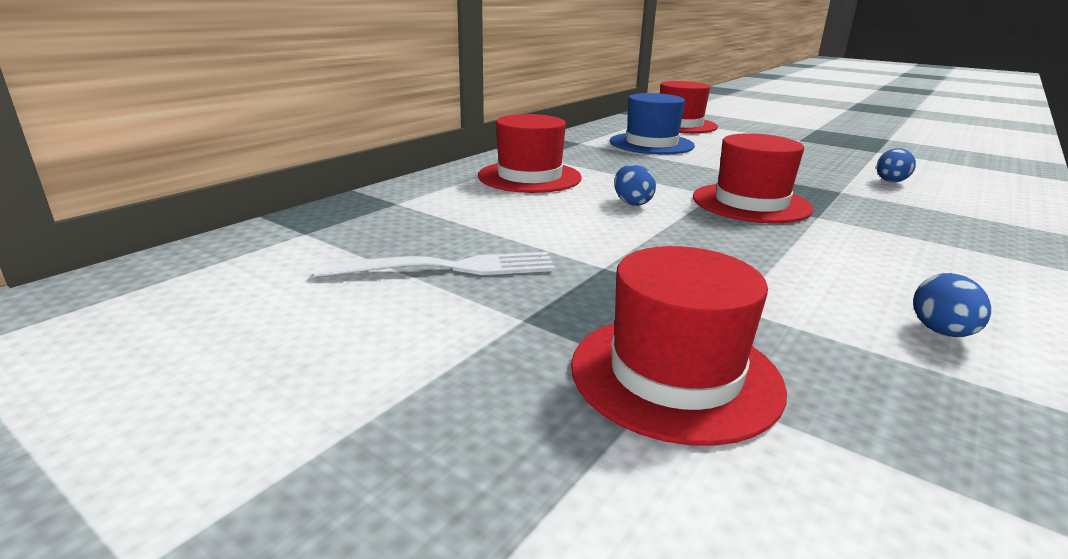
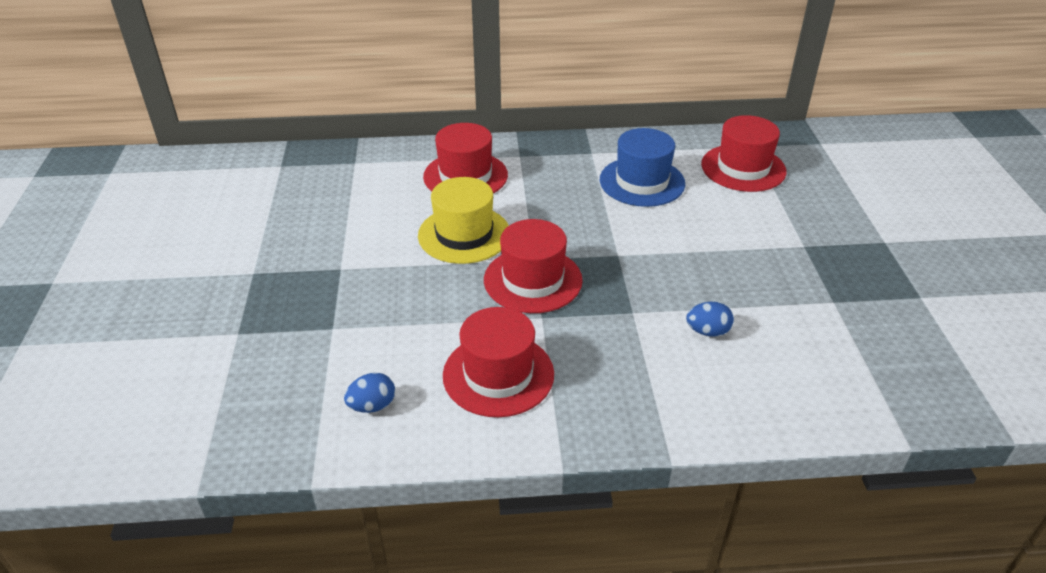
camera: 50 degrees right, 15 degrees up
white fork [314,252,555,278] -> none
red hat [571,246,787,446] -> red hat moved to [443,307,554,417]
blue egg [614,165,656,206] -> yellow hat [418,177,509,264]

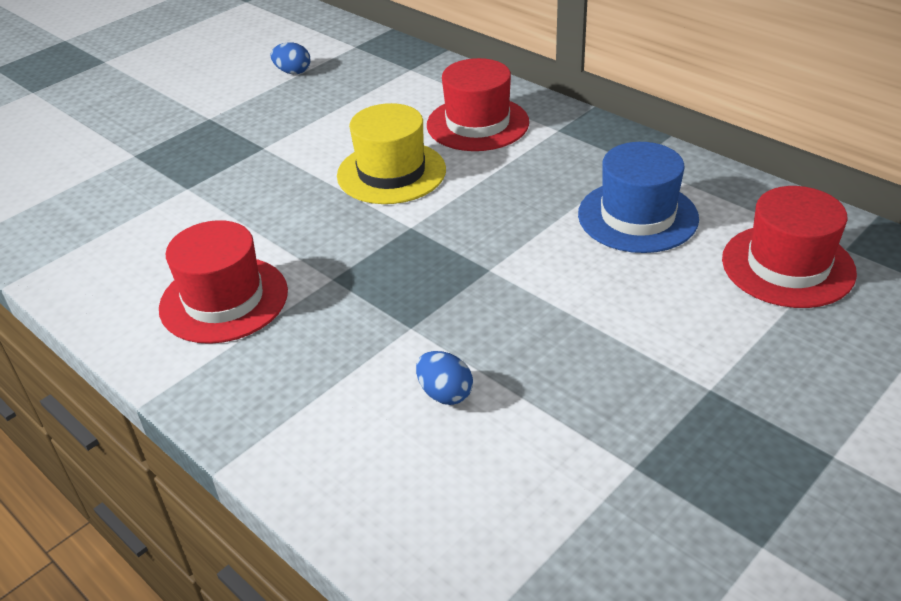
camera: 50 degrees right, 0 degrees up
blue egg [344,373,395,413] -> blue egg moved to [271,43,311,74]
red hat [484,219,583,313] -> none

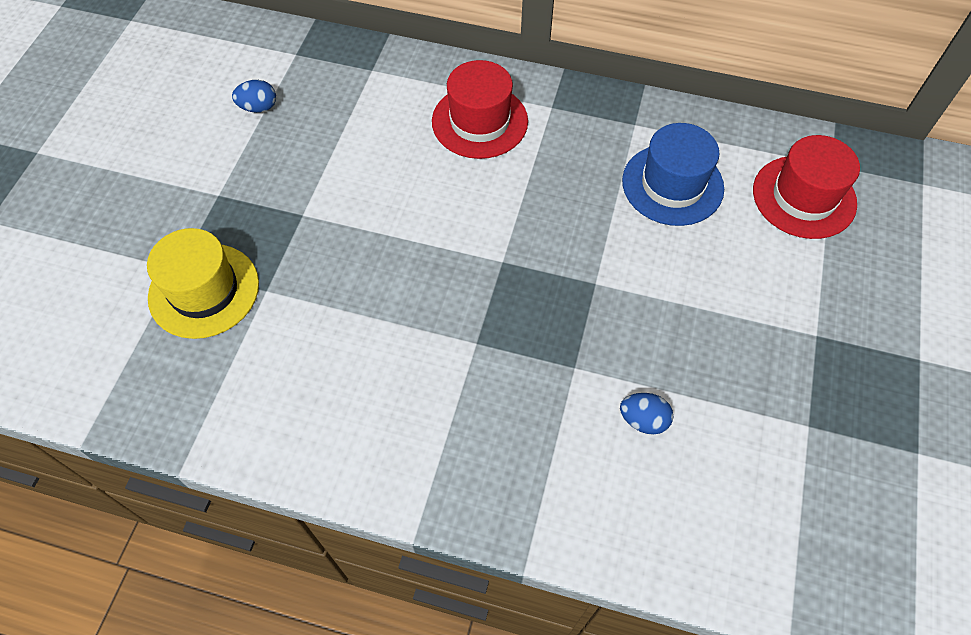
camera: 30 degrees left, 20 degrees up
red hat [159,220,288,344] -> none
yellow hat [337,103,446,204] -> yellow hat moved to [147,228,259,339]

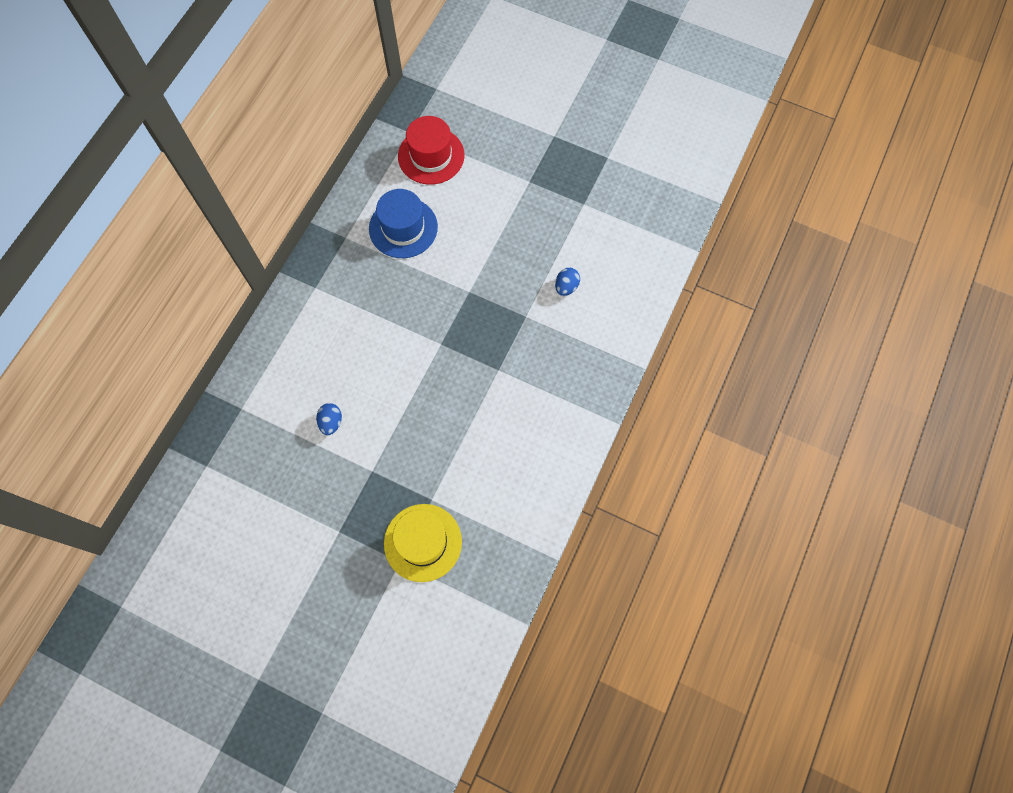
camera: 80 degrees left, 10 degrees up
blue egg [232,80,276,113] -> blue egg moved to [316,403,342,435]
red hat [432,60,528,159] -> none

